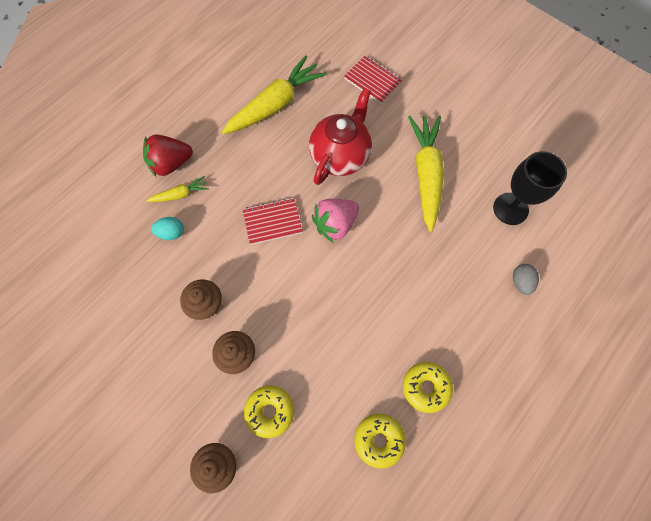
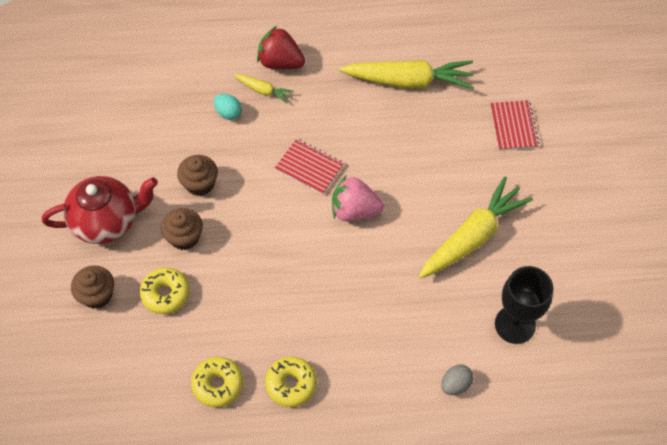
camera: 45 degrees right, 10 degrees down
red teapot [309,88,372,185] -> red teapot moved to [42,176,158,244]

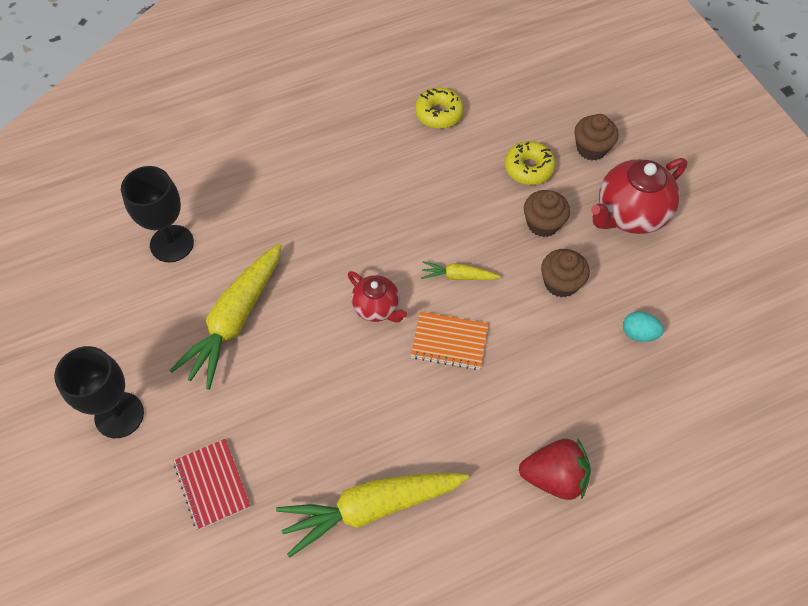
camera: 160 degrees right, 0 degrees up
turquoise egg [214,94,242,120] -> turquoise egg moved to [623,312,664,342]
yellow carrot [234,74,294,104] -> yellow carrot moved to [421,261,501,280]
yellow donut [265,357,317,407] -> none
red notebook [275,139,344,195] -> orange notebook [411,311,488,370]
pink strawberry [332,175,384,221] -> red teapot [348,271,407,322]
grey egg [441,364,473,395] -> none
none -> black goblet [54,346,144,438]

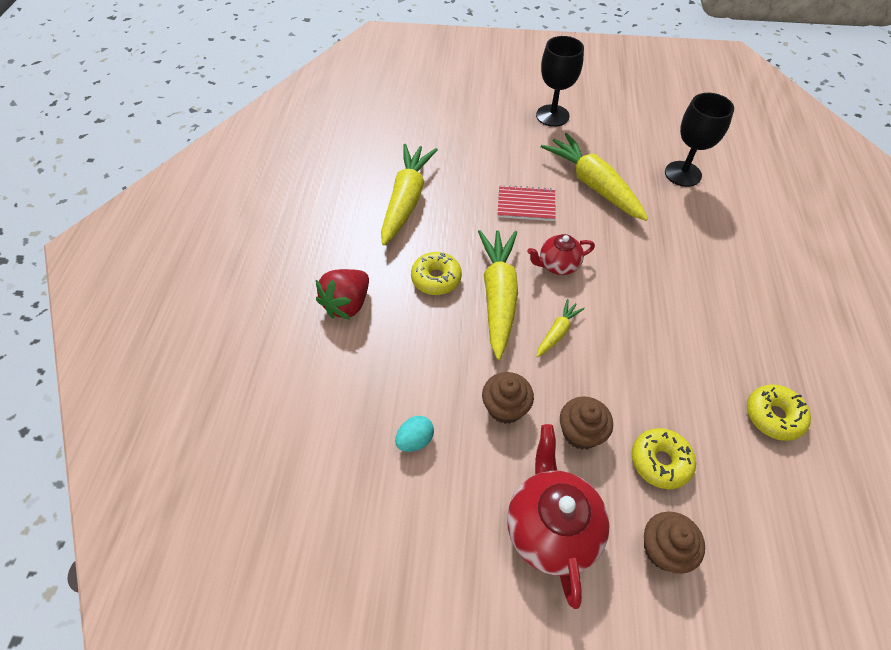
camera: 120 degrees right, 5 degrees down
red notebook [174,439,251,530] -> red notebook moved to [498,185,556,221]
orange notebook [411,311,488,370] -> yellow carrot [478,230,518,360]
none -> yellow donut [411,252,462,295]

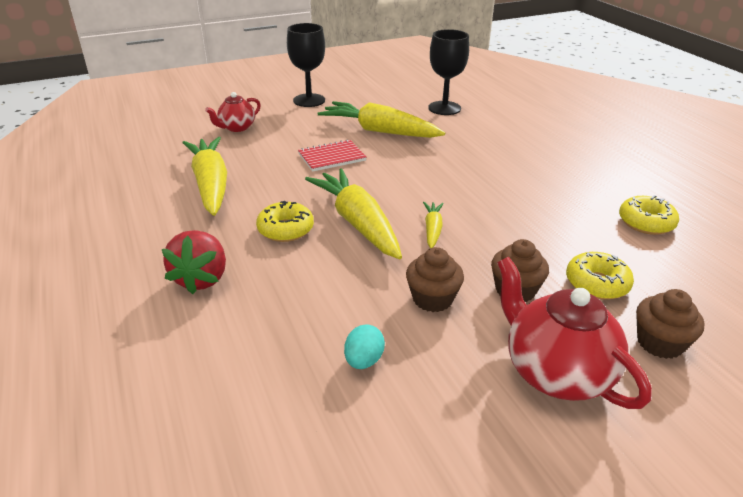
camera: 30 degrees left, 20 degrees down
red teapot [527,234,595,275] -> red teapot moved to [205,92,261,132]

